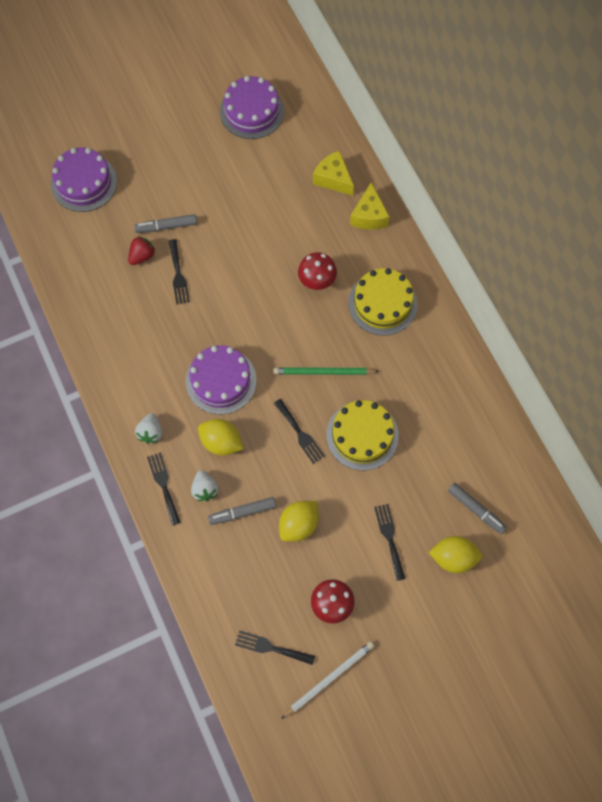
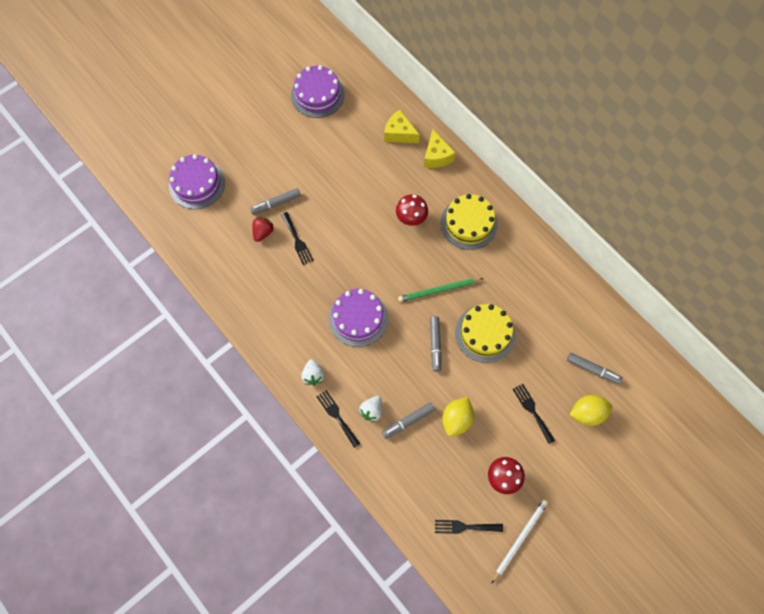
camera: 15 degrees left, 0 degrees up
white strawberry [191,470,219,501] -> white strawberry turned 60 degrees clockwise [359,396,382,422]
yellow lemon [198,419,244,455] -> none
black fork [274,399,325,464] -> grey marker [430,316,442,372]

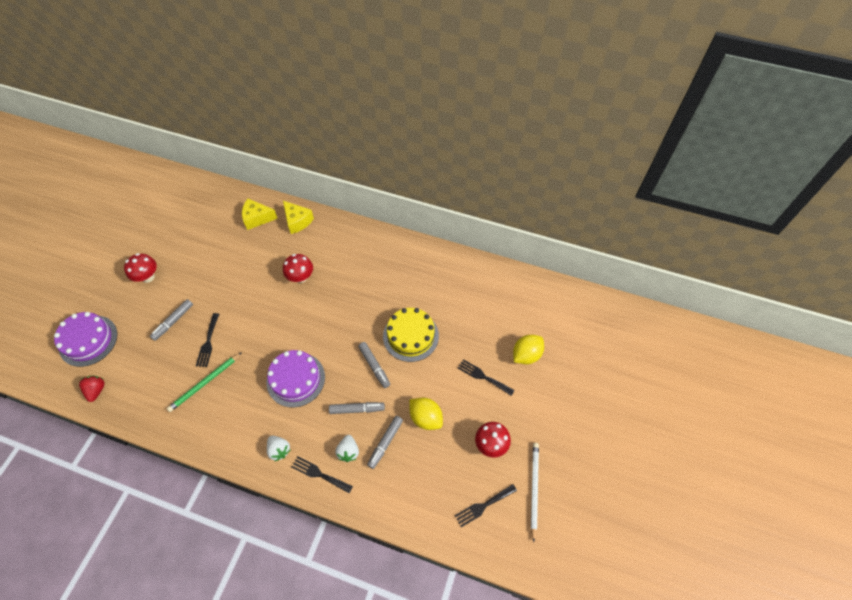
camera: 30 degrees left, 10 degrees down
red strawberry [252,217,274,242] -> red strawberry moved to [79,376,105,402]
black fork [282,212,314,265] -> black fork turned 60 degrees clockwise [196,313,219,367]
purple cake [291,65,345,118] -> none
green pencil [398,278,484,302] -> green pencil moved to [167,352,242,412]
yellow cake [441,194,498,250] -> none
yellow lemon [442,397,474,437] -> yellow lemon turned 45 degrees counterclockwise [409,398,443,430]
grey marker [567,353,623,384] -> grey marker moved to [329,402,385,414]
none -> red mushroom [124,253,157,283]

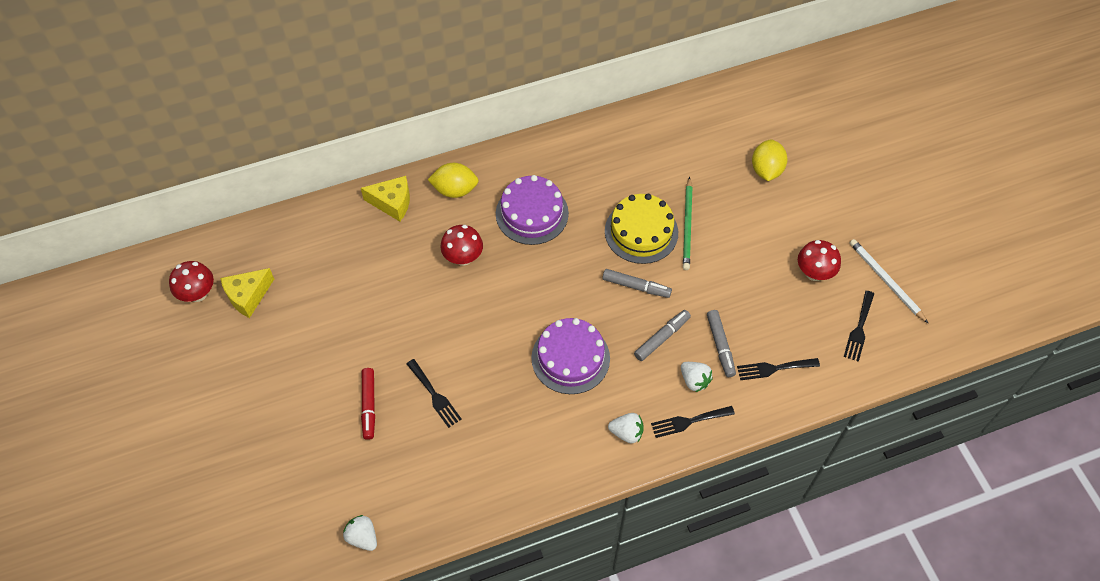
camera: 40 degrees left, 0 degrees up
purple cake [54,312,117,367] -> purple cake moved to [496,175,569,245]
red strawberry [79,376,105,402] -> white strawberry [343,515,377,551]
red mushroom [124,253,157,283] -> red mushroom moved to [169,261,214,302]
grey marker [150,299,193,341] -> red marker [361,368,375,440]
green pencil [167,352,242,412] -> green pencil moved to [683,177,693,270]
yellow cheese [242,199,278,230] -> yellow cheese moved to [220,268,274,318]
yellow lemon [409,398,443,430] -> yellow lemon moved to [428,163,479,198]
black fork [458,359,515,396] -> black fork moved to [737,358,820,380]

